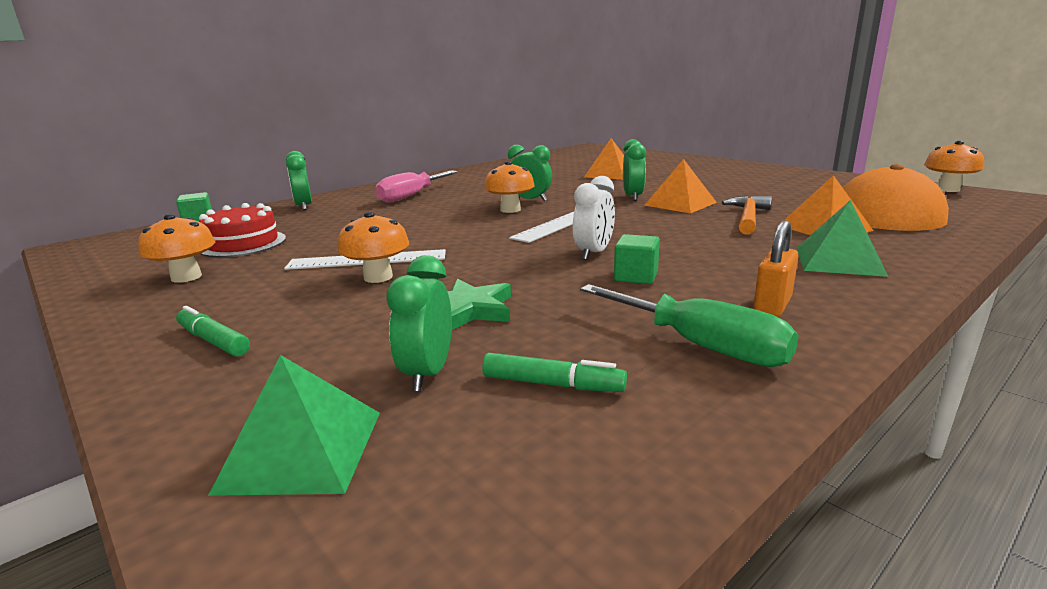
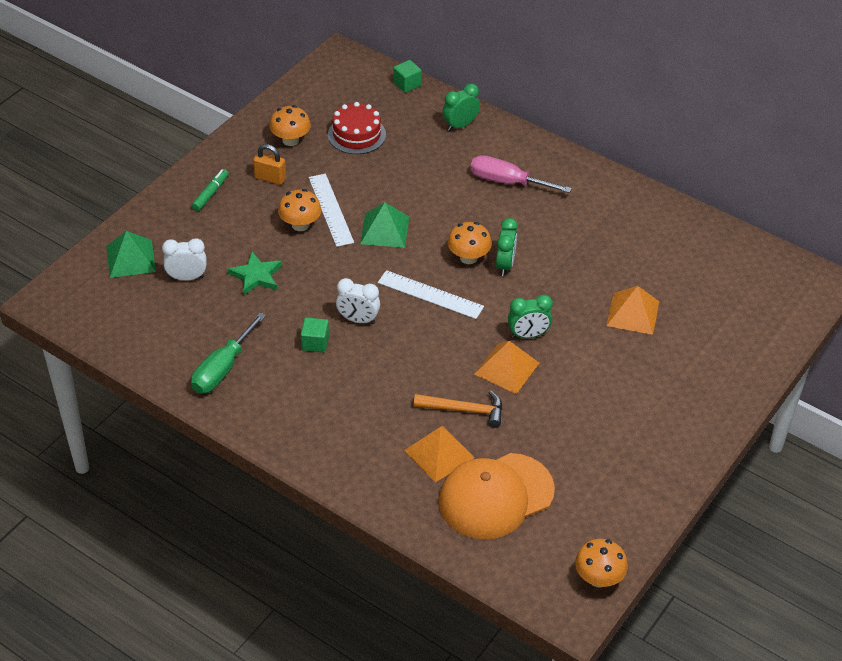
camera: 75 degrees right, 25 degrees up
green clock [386,255,452,391] -> white clock [162,238,207,281]
green marker [482,353,627,392] -> none
orange padlock [753,220,798,317] -> orange padlock moved to [253,144,286,185]
green pyramid [797,200,889,277] -> green pyramid moved to [360,202,409,248]

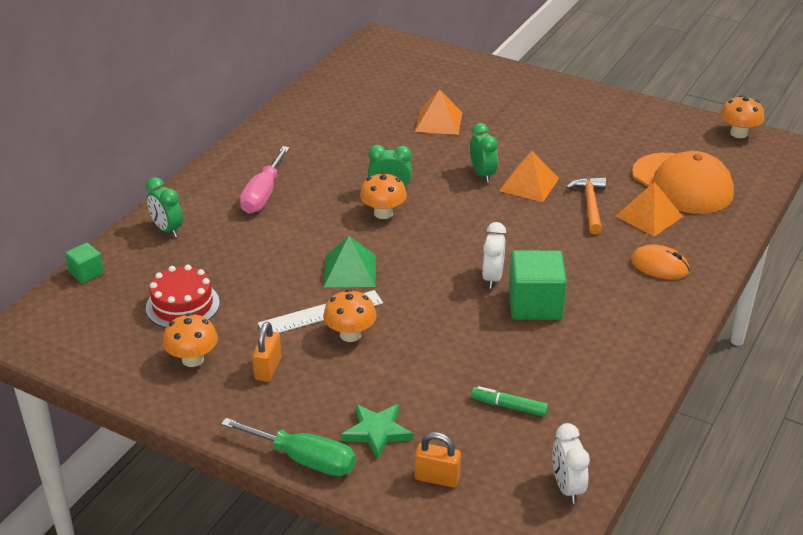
camera: 95 degrees left, 10 degrees down
green pyramid [106,231,156,278] -> orange padlock [415,432,461,487]
white clock [162,238,207,281] -> white clock moved to [552,423,590,504]
green screwdriver [191,313,266,394] -> green screwdriver moved to [221,418,356,476]
green marker [192,169,229,211] -> green marker moved to [471,386,548,417]
green star [228,251,282,295] -> green star moved to [341,404,413,460]
green cube [301,317,329,352] -> green cube [509,250,567,320], size x1.88
white ruler [378,270,484,319] -> none
none -> orange mouse [631,244,690,279]

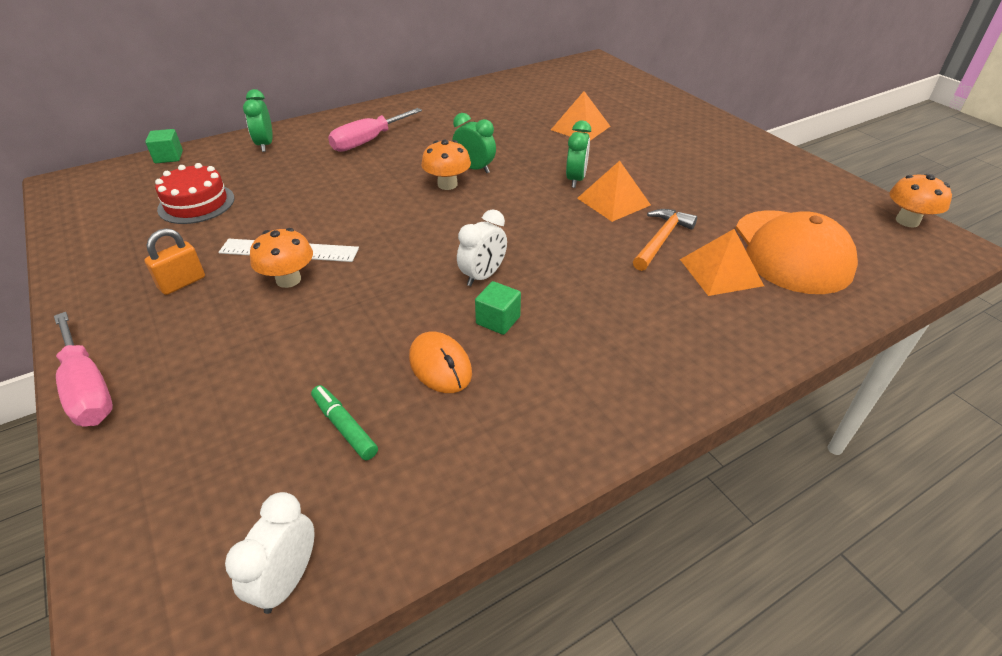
camera: 30 degrees right, 5 degrees up
orange mushroom [163,313,218,367] -> none
green screwdriver [221,418,356,476] -> pink screwdriver [54,312,113,426]
green pyramid [324,236,376,287] -> none
green star [341,404,413,460] -> none
orange padlock [415,432,461,487] -> none
green cube [509,250,567,320] -> green cube [475,281,521,335], size x0.53
orange mouse [631,244,690,279] -> orange mouse moved to [409,332,472,393]

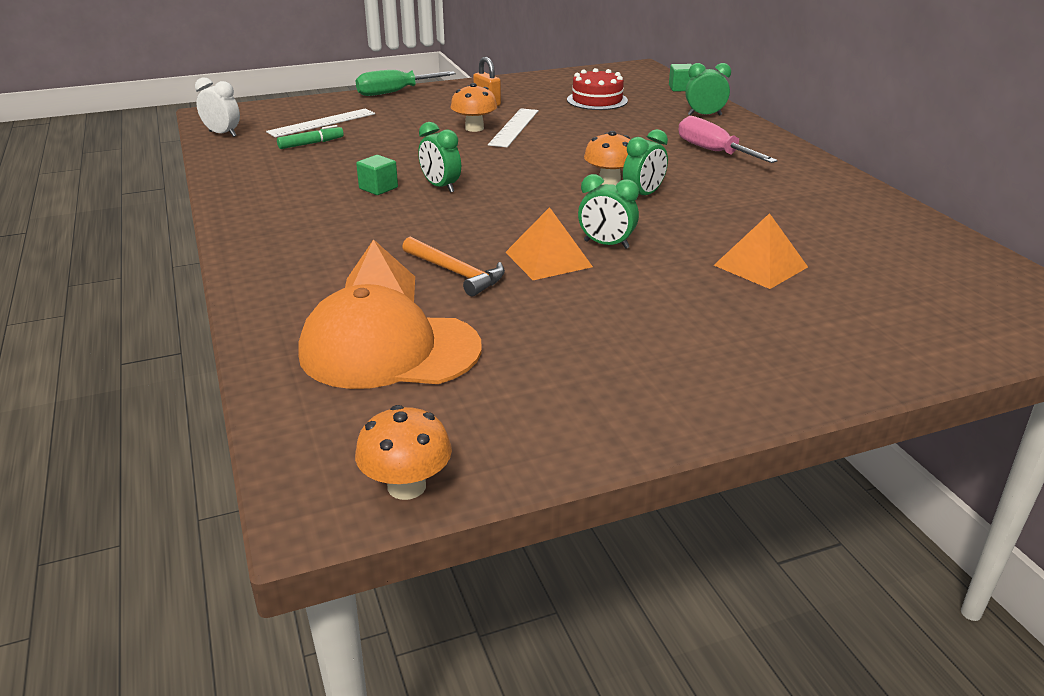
camera: 100 degrees right, 10 degrees down
pink screwdriver [54,312,113,426] -> green screwdriver [356,70,456,96]
orange mouse [409,332,472,393] -> none
white clock [457,209,507,286] -> green clock [418,122,461,193]
none -> white ruler [266,108,375,138]

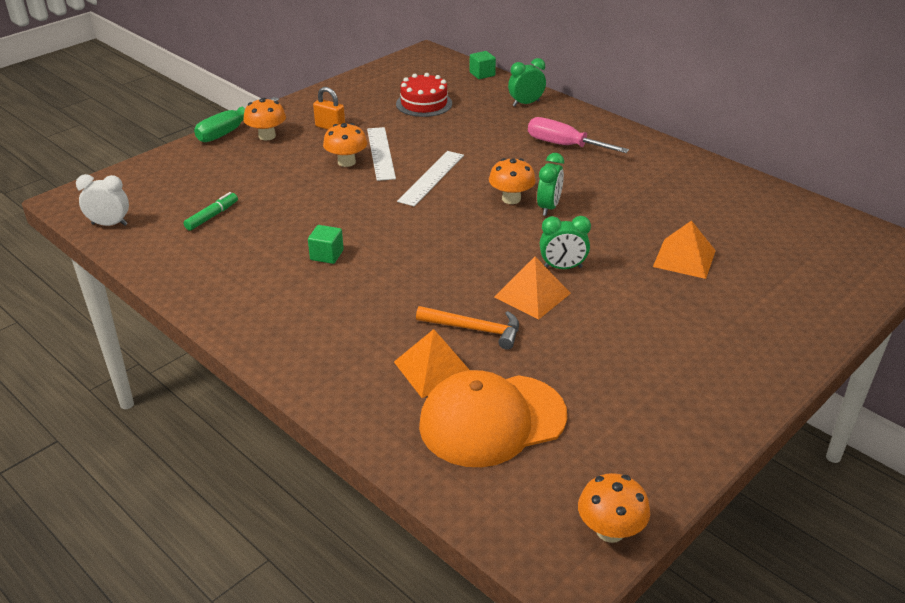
camera: 25 degrees left, 5 degrees up
white ruler [266,108,375,138] -> white ruler moved to [397,151,464,207]
green clock [418,122,461,193] -> none
none -> orange mushroom [243,98,286,140]

